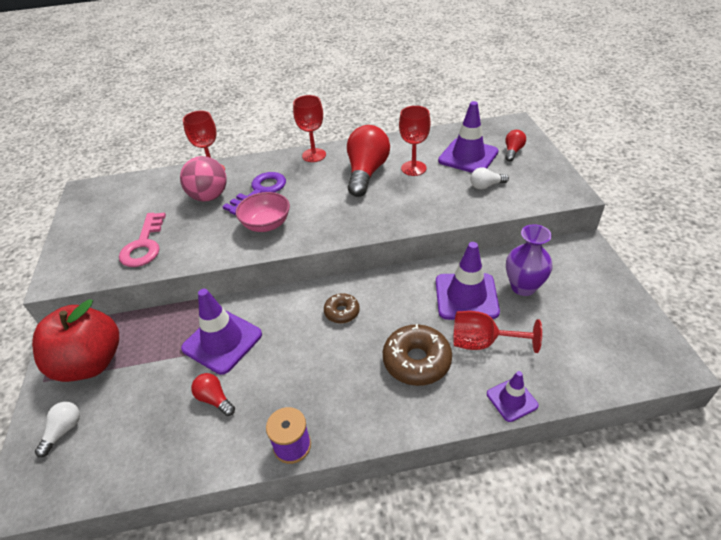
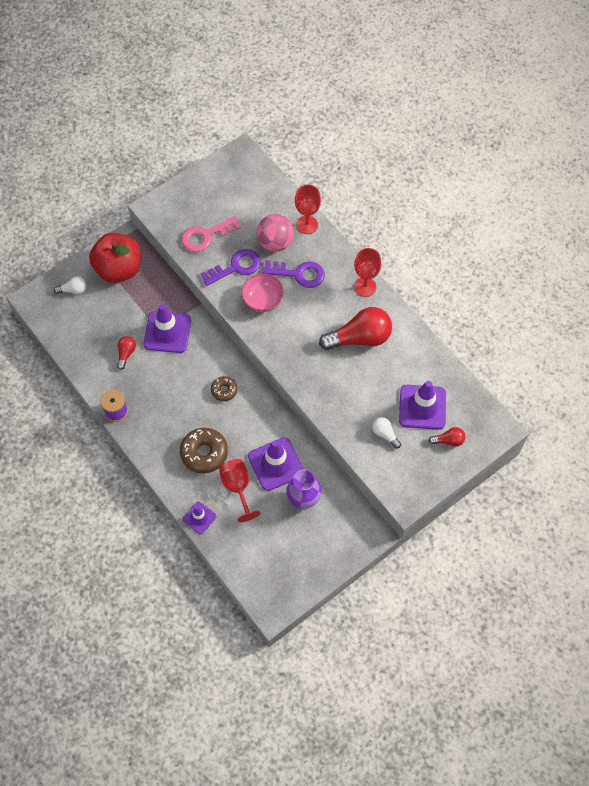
camera: 60 degrees right, 20 degrees up
red goblet [399,106,430,176] -> none
none -> purple key [200,249,261,286]

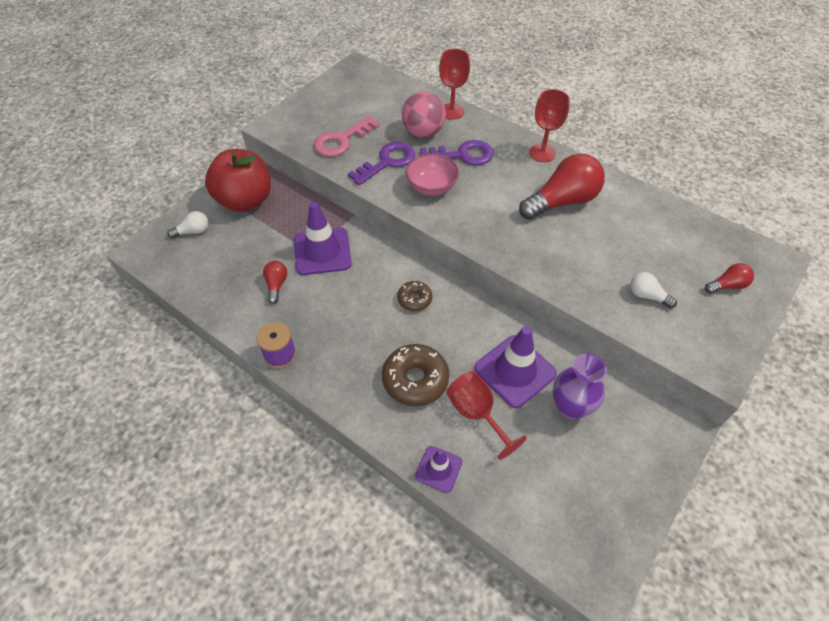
camera: 15 degrees left, 10 degrees down
purple traffic cone [399,381,446,430] -> none

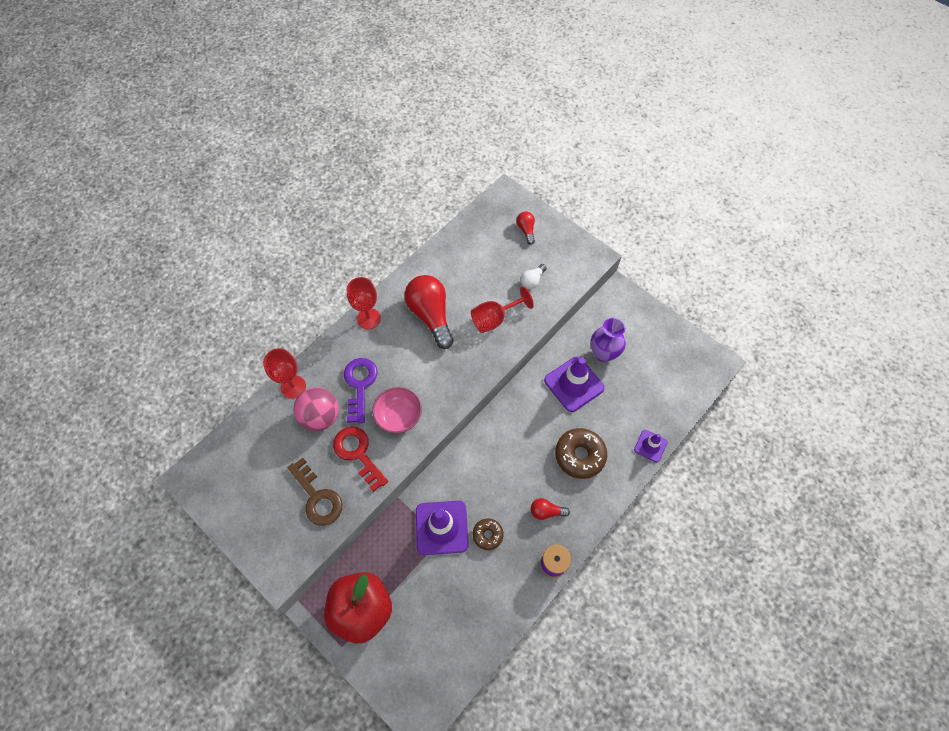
camera: 85 degrees left, 10 degrees up
white light bulb [167,211,209,239] -> none
red light bulb [263,261,287,304] -> red light bulb moved to [531,498,570,520]
pink key [314,116,380,157] -> brown key [287,457,342,526]
purple key [348,142,415,185] -> red key [333,427,388,492]
brown donut [397,281,432,311] -> brown donut moved to [473,519,504,550]
red goblet [446,371,527,460] -> red goblet moved to [471,286,534,333]

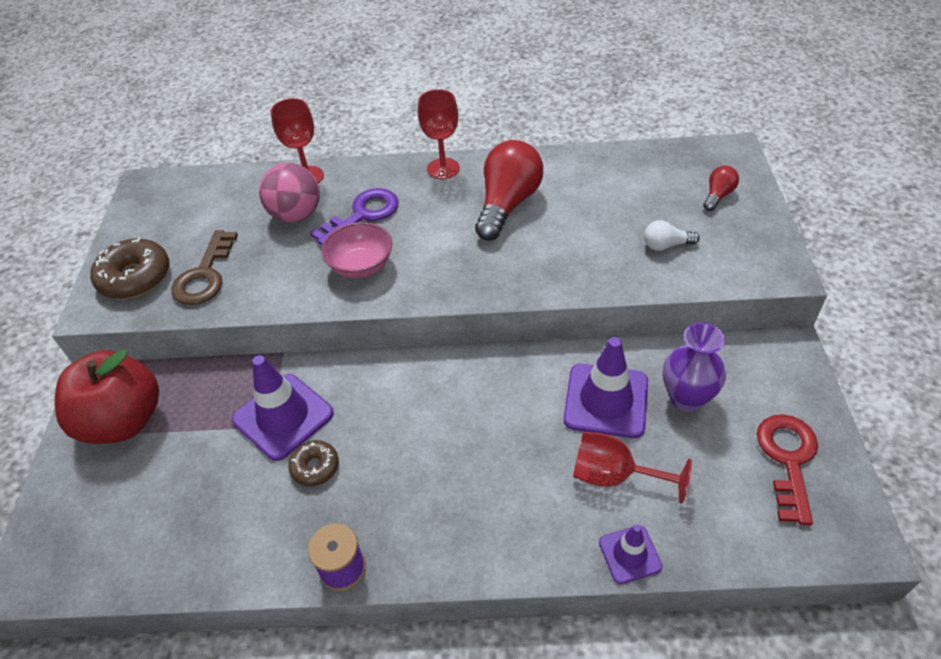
camera: 50 degrees right, 15 degrees down
red key [333,427,388,492] -> red key moved to [757,414,818,525]
red goblet [471,286,534,333] -> red goblet moved to [573,431,692,504]
red light bulb [531,498,570,520] -> none
brown donut [555,428,607,479] -> brown donut moved to [91,237,170,299]

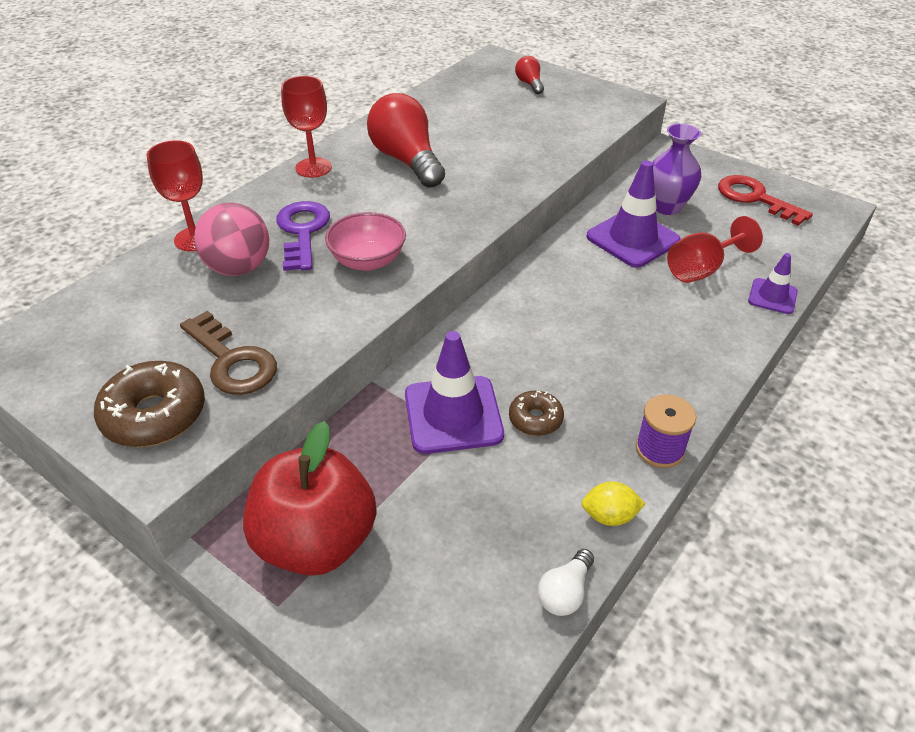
camera: 55 degrees left, 5 degrees down
white light bulb [644,220,699,251] -> white light bulb moved to [537,549,594,616]
none -> yellow lemon [581,481,645,526]

